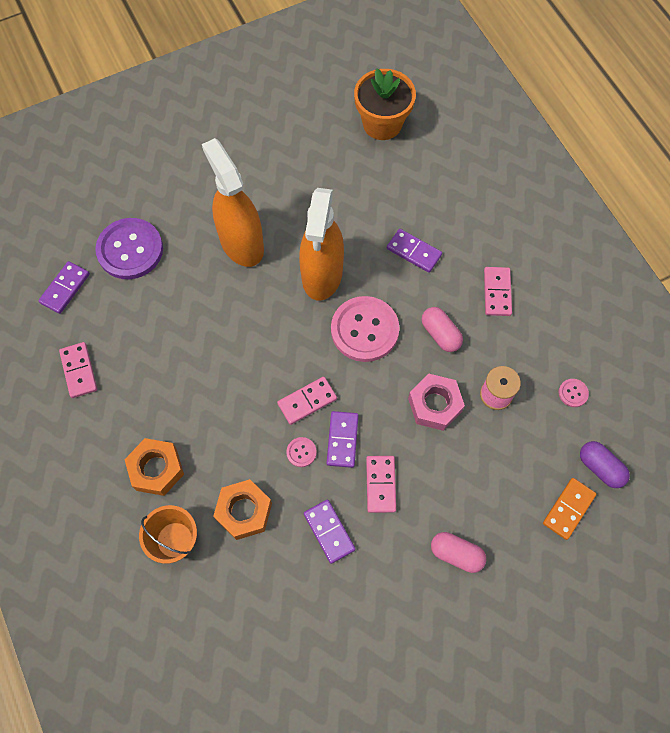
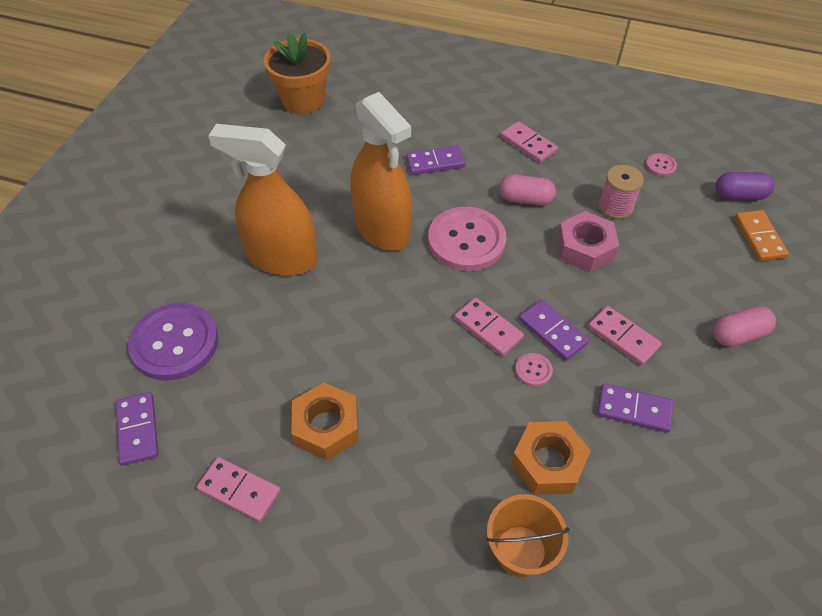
camera: 45 degrees left, 15 degrees down
orange nut [124,438,184,496] -> orange nut moved to [292,382,359,460]
pink domino [277,377,337,425] -> pink domino turned 60 degrees counterclockwise [454,297,524,356]

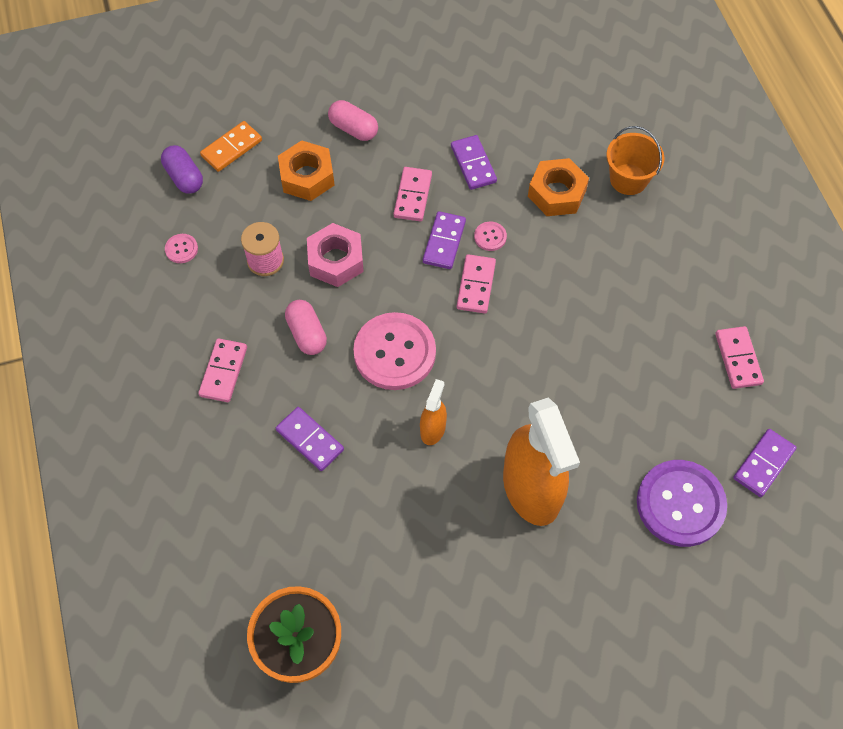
camera: 125 degrees left, 10 degrees up
orange nut [292,382,359,460] -> orange nut moved to [278,140,335,201]
orange spray bottle [351,92,412,251] -> orange spray bottle [420,379,447,445], size x0.46

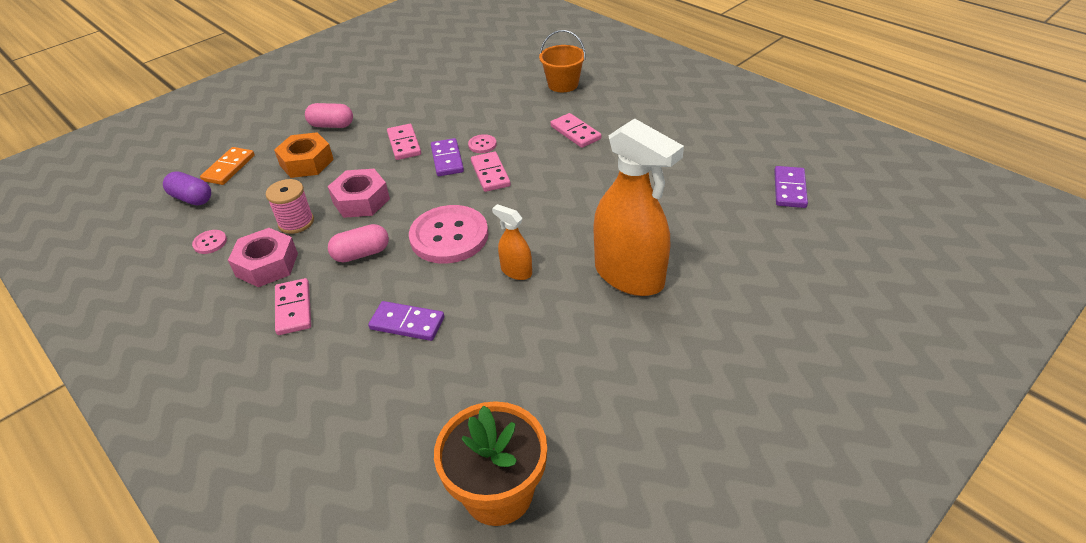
camera: 25 degrees left, 20 degrees down
pink capsule [285,300,327,355] -> pink capsule turned 60 degrees counterclockwise [328,224,389,262]
orange spray bottle [420,379,447,445] -> orange spray bottle turned 45 degrees counterclockwise [492,204,532,280]
purple domino [451,135,497,190] -> none
orange nut [528,158,589,216] -> none
purple button [637,460,727,547] -> none
pink domino [715,326,764,389] -> pink domino moved to [550,113,602,148]
none -> pink nut [228,228,298,287]

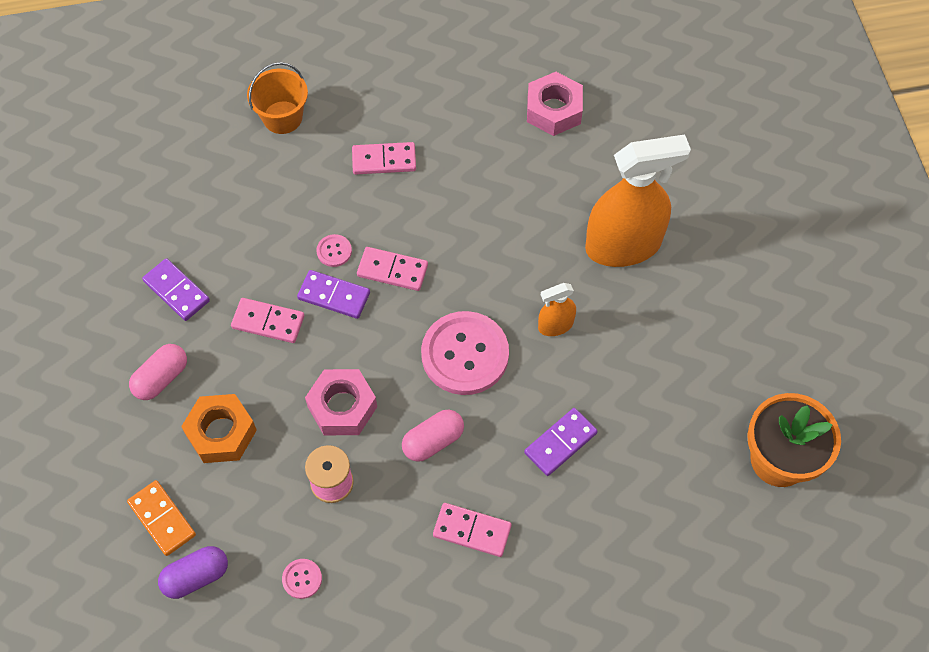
camera: 60 degrees left, 20 degrees up
pink nut [228,228,298,287] -> pink nut moved to [527,72,583,136]
pink capsule [328,224,389,262] -> pink capsule turned 45 degrees clockwise [402,410,464,462]
purple domino [774,166,808,208] -> purple domino moved to [142,258,210,321]

